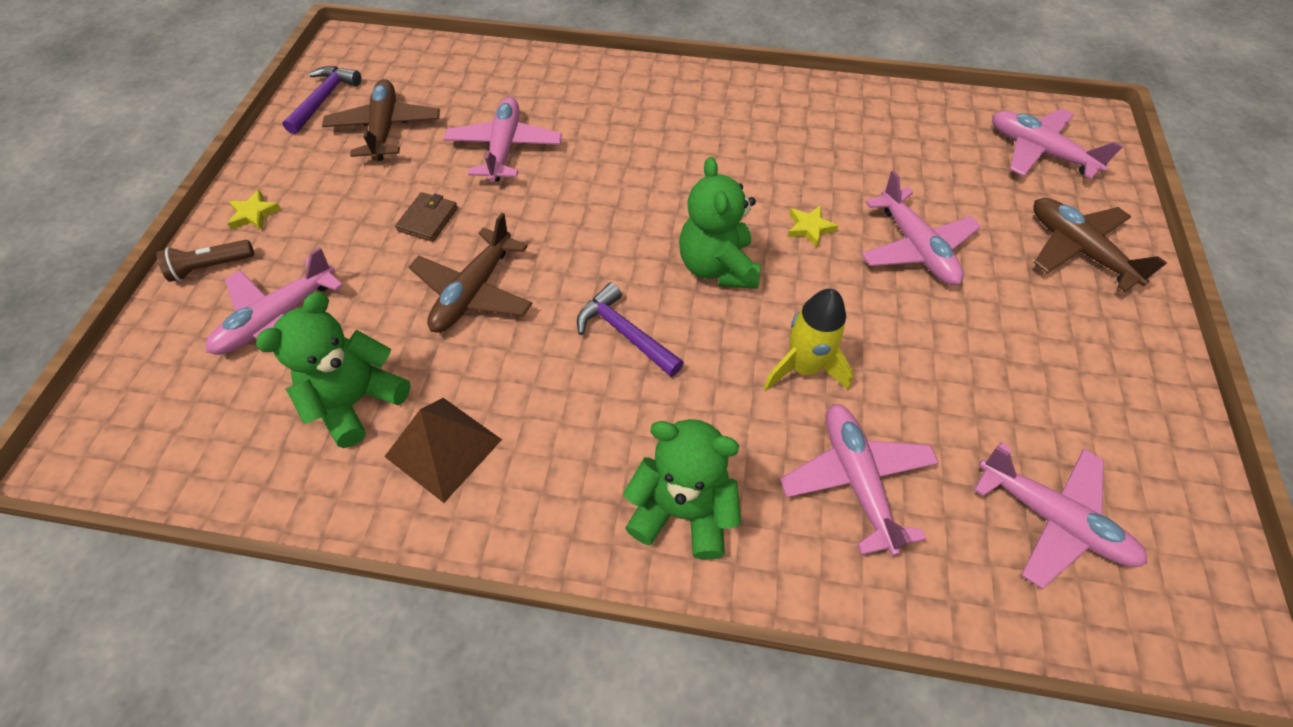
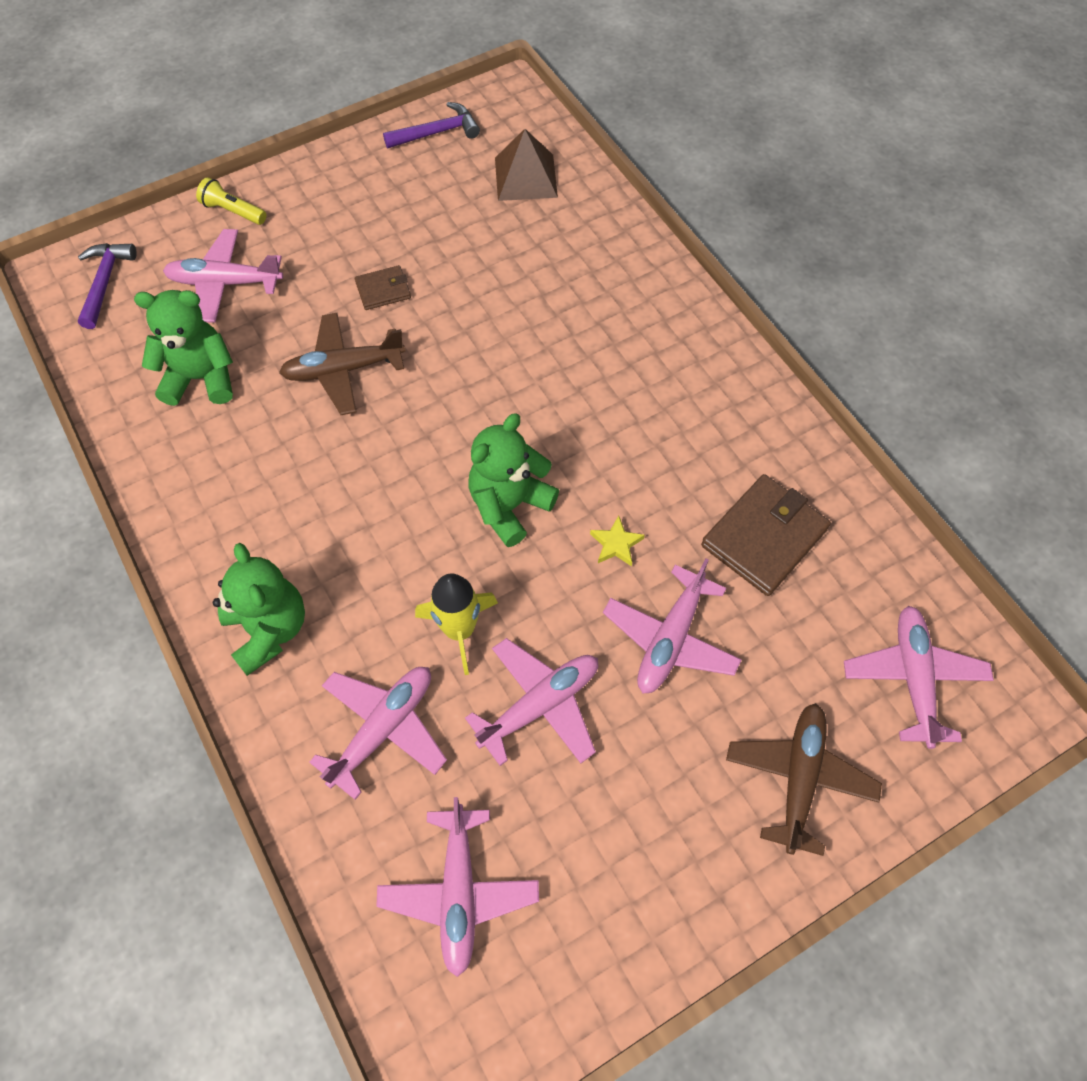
camera: 50 degrees right, 5 degrees up
brown flashlight [156,240,254,282] -> yellow flashlight [196,177,266,225]
yellow star [227,190,281,230] -> none
brown plane [322,79,440,161] -> none
brown pyramid [384,398,502,503] -> brown pyramid moved to [495,129,558,201]
pink plane [444,97,562,182] -> pink plane moved to [465,638,598,766]
purple hammer [577,282,684,377] -> purple hammer moved to [78,243,137,329]
none -> brown wallet [701,474,831,596]

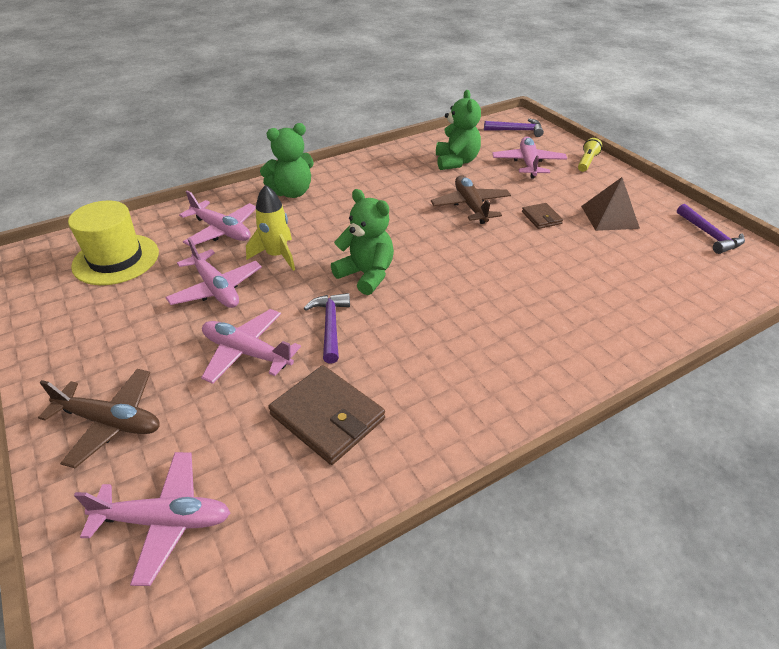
camera: 90 degrees right, 20 degrees down
pink plane [376,797,539,977] -> yellow hat [68,201,159,285]
brown pyramid [495,129,558,201] -> brown pyramid moved to [581,177,640,231]
yellow star [590,516,645,567] -> purple hammer [304,293,350,364]

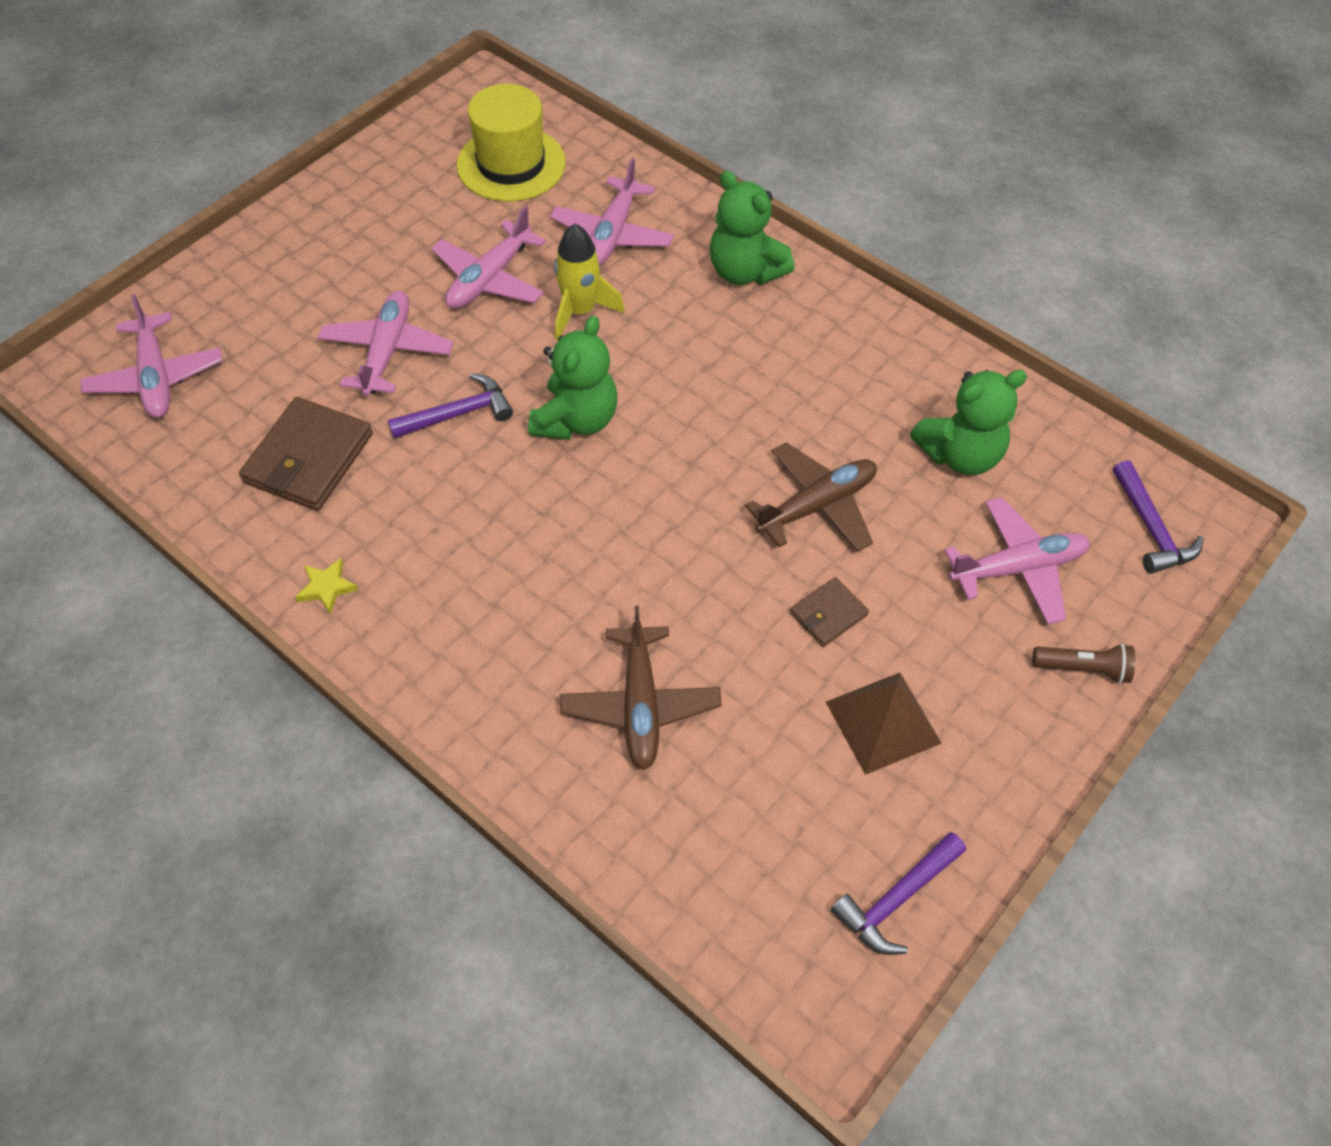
camera: 70 degrees right, 15 degrees up
brown plane [38,369,160,468] -> brown plane moved to [560,606,722,770]
yellow flashlight [578,138,602,172] -> brown flashlight [1033,644,1135,684]
none -> yellow star [295,558,358,615]

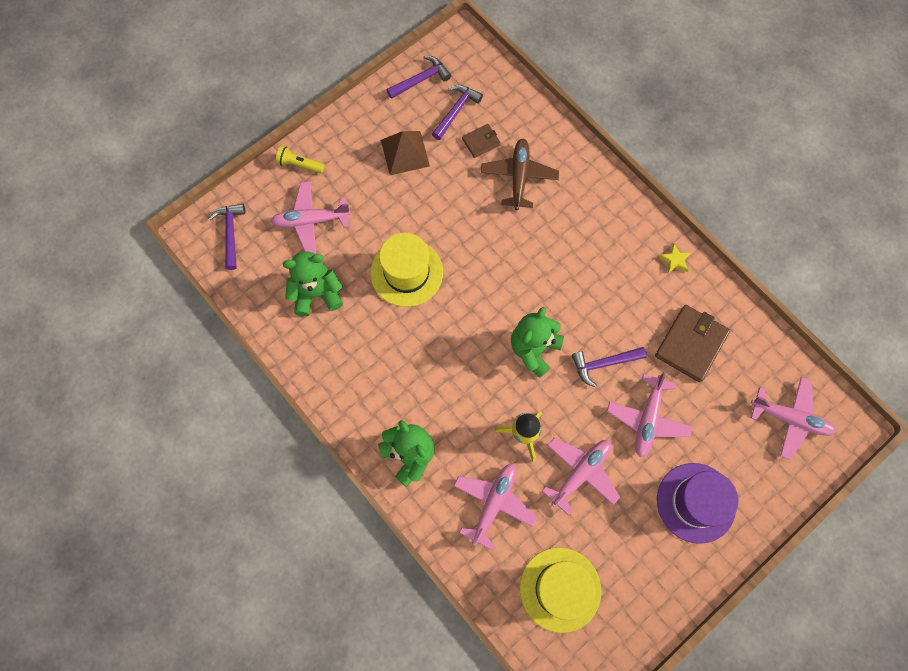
camera: 170 degrees left, 15 degrees up
pink plane [80,294,223,418] -> pink plane turned 120 degrees clockwise [751,377,836,460]
brown plane [745,442,877,552] -> yellow hat [370,233,443,307]
brown wallet [790,577,869,647] -> brown wallet moved to [462,124,501,158]
brown flashlight [1033,644,1135,684] -> yellow flashlight [276,146,325,173]
none -> purple hammer [432,85,483,140]
none -> purple hat [657,463,739,544]

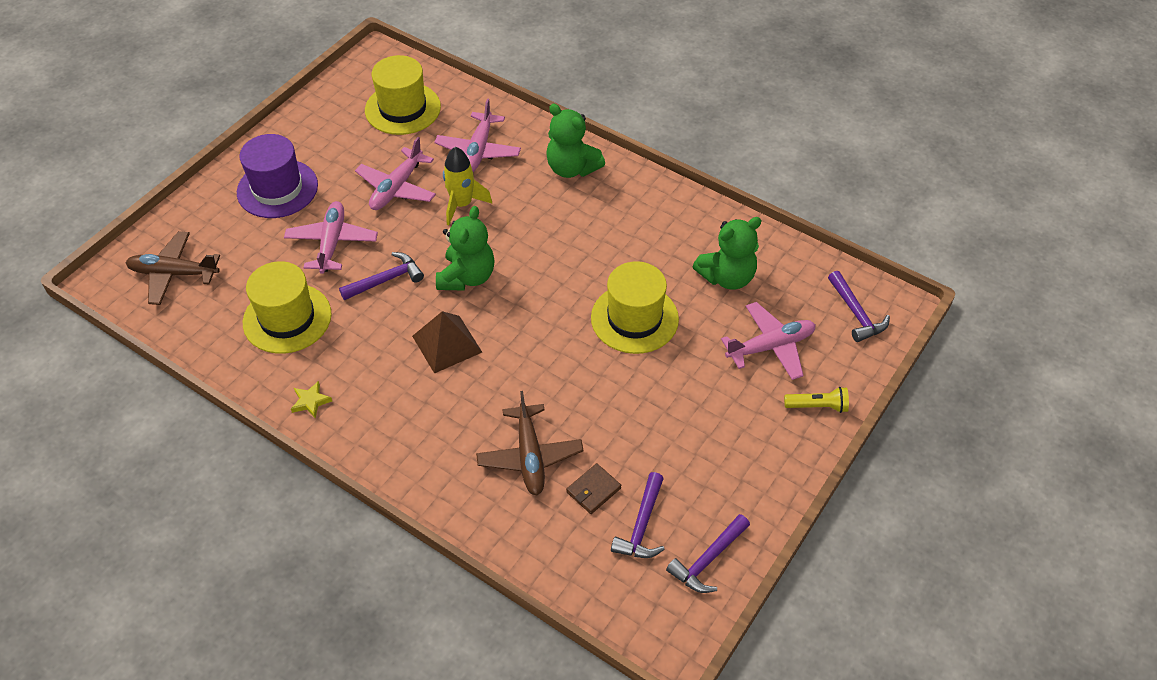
camera: 165 degrees right, 20 degrees down
brown pyramid [381,131,430,175] -> brown pyramid moved to [412,311,482,374]
brown wallet [655,305,730,382] -> yellow hat [243,261,332,354]
pink plane [751,377,836,460] -> brown plane [125,231,220,305]

